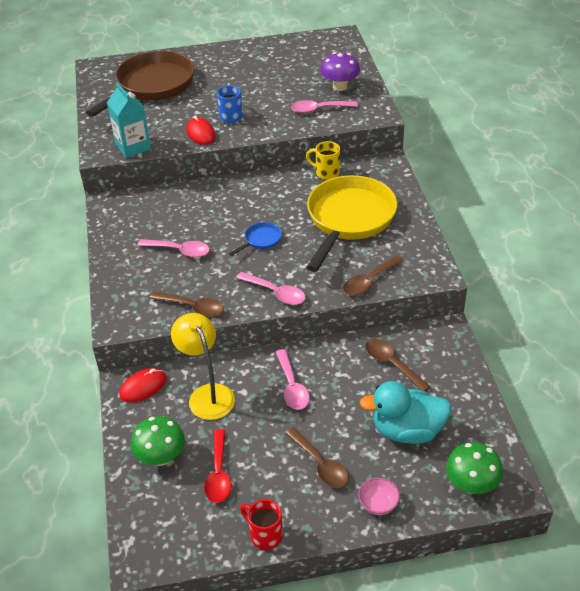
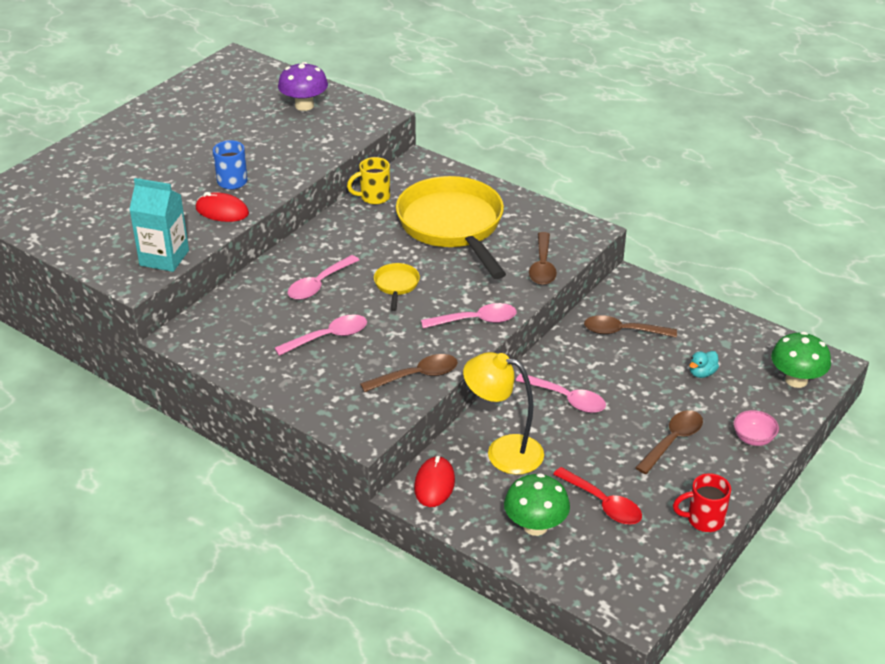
camera: 45 degrees left, 5 degrees down
brown pan [86,51,194,117] -> none
blue pan [229,222,282,256] -> yellow pan [374,263,420,311]
brown spoon [285,427,349,488] -> brown spoon turned 60 degrees counterclockwise [635,410,703,474]
pink spoon [291,100,358,113] -> pink spoon moved to [288,255,359,300]
turquoise duck [360,381,452,444] -> turquoise duck [690,351,719,378], size x0.41

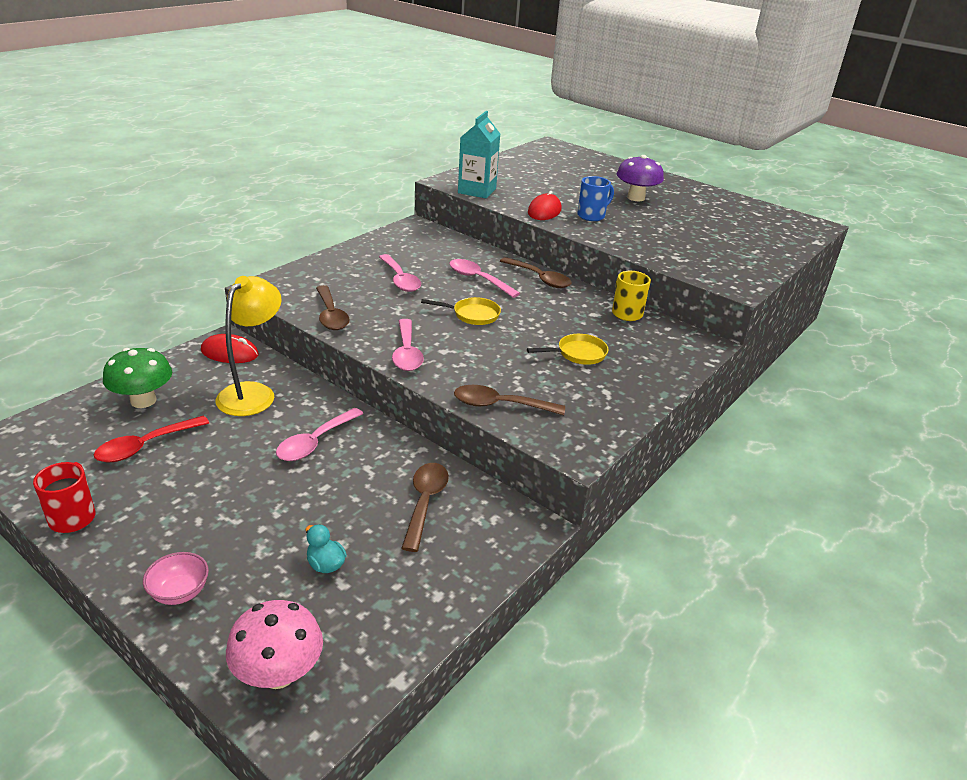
camera: 90 degrees right, 5 degrees down
purple mushroom [278,62,328,111] -> purple mushroom moved to [617,155,664,202]
yellow pan [396,176,506,279] -> yellow pan [527,334,608,365], size x0.40
brown spoon [635,410,703,474] -> brown spoon moved to [500,257,572,288]
green mushroom [771,332,831,388] -> pink mushroom [226,600,323,689]

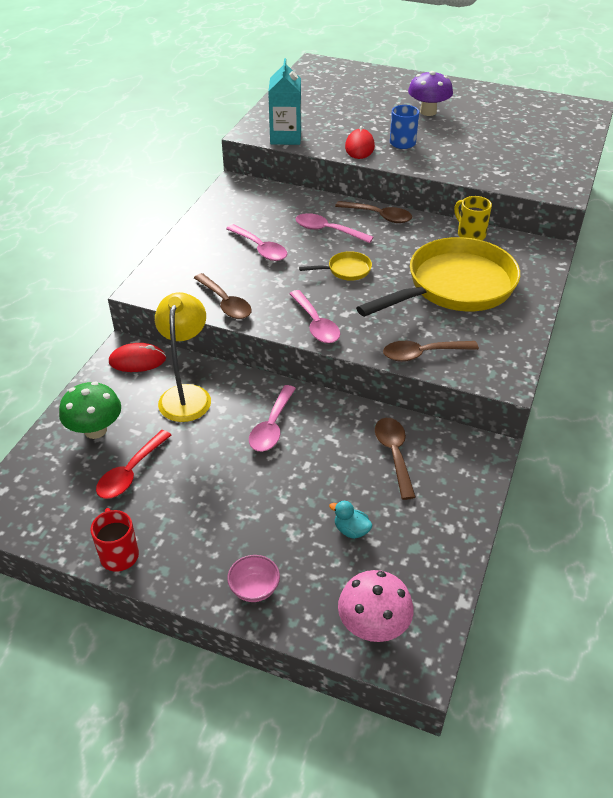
camera: 15 degrees left, 10 degrees up
yellow pan [527,334,608,365] -> yellow pan [356,237,520,317], size x2.47

